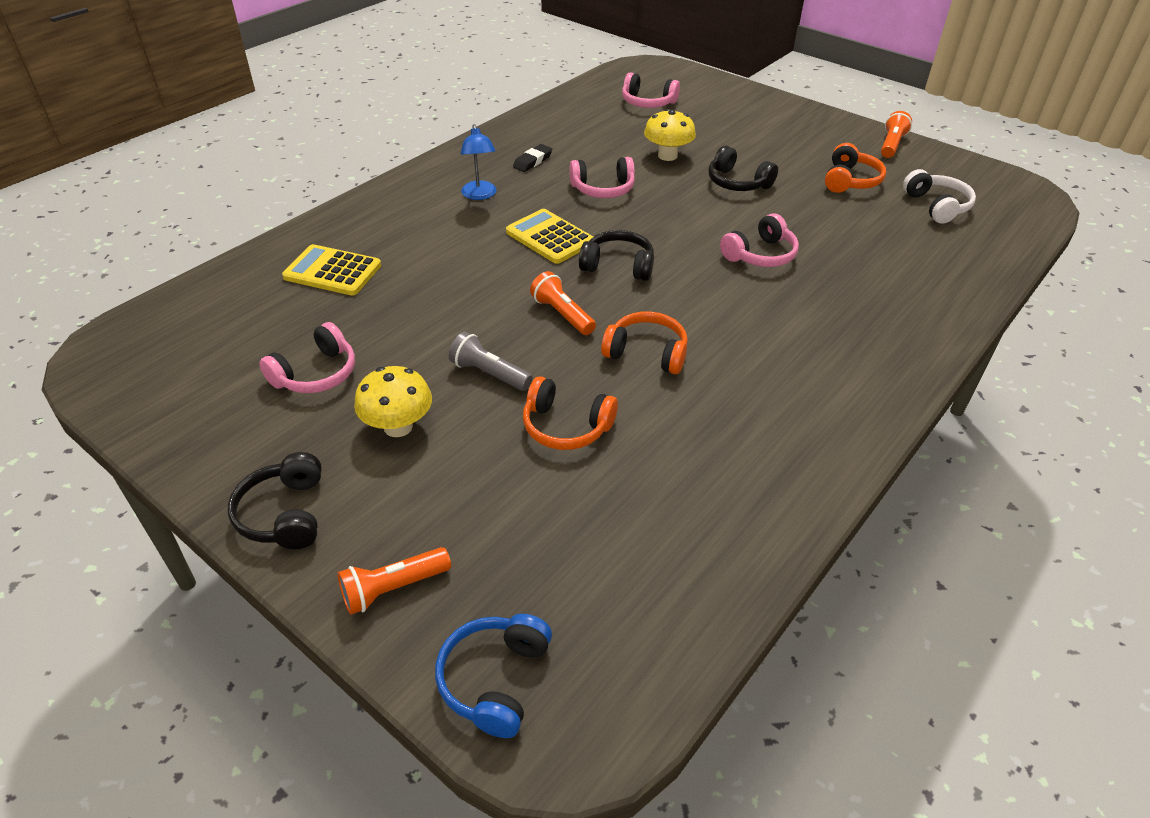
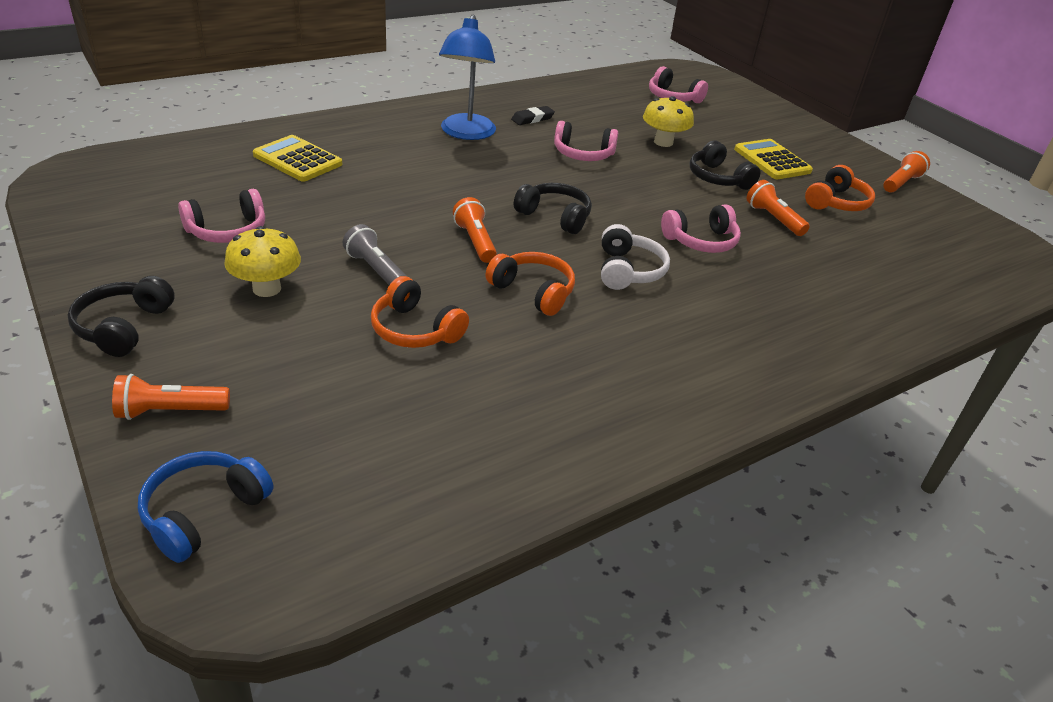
camera: 15 degrees right, 5 degrees down
blue lamp [461,124,496,200] -> blue lamp [439,15,496,140], size x1.64
yellow calculator [506,209,593,264] -> yellow calculator moved to [734,139,813,179]
white headphones [903,169,976,224] -> white headphones moved to [601,224,670,290]
none -> orange flashlight [746,180,810,236]

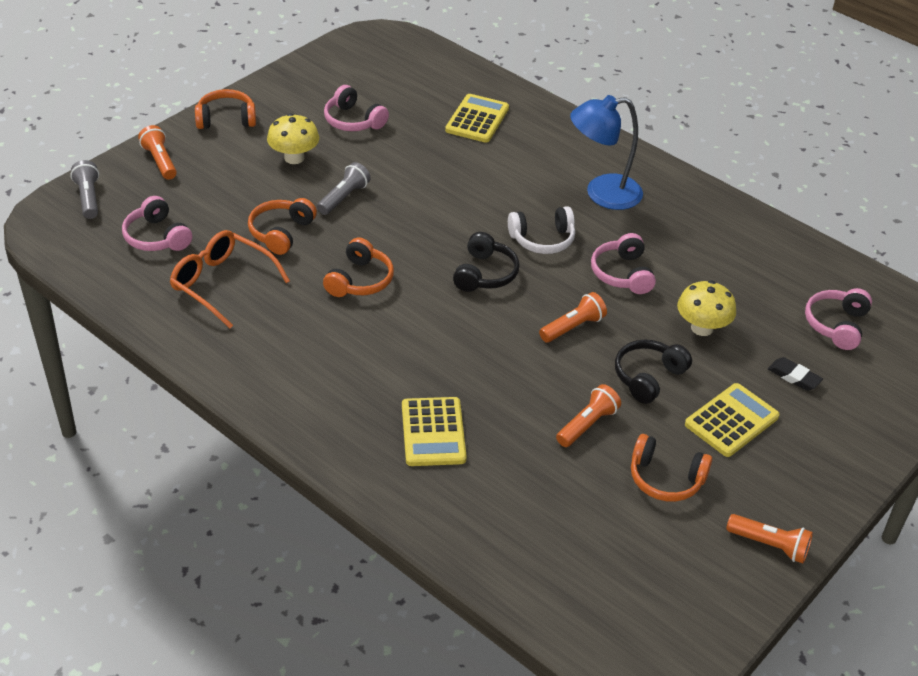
camera: 75 degrees right, 5 degrees up
black headphones [68,276,175,357] -> orange headphones [195,89,256,129]
blue headphones [138,451,274,563] -> grey flashlight [70,160,99,219]
orange flashlight [453,197,497,263] -> orange flashlight moved to [539,292,607,343]
black eraser [511,106,555,125] -> black eraser moved to [768,357,823,391]
white headphones [601,224,670,290] -> white headphones moved to [508,206,575,254]
pink headphones [661,204,741,253] -> pink headphones moved to [122,196,192,251]
none -> orange glasses [170,230,290,328]
none -> yellow calculator [402,397,467,466]

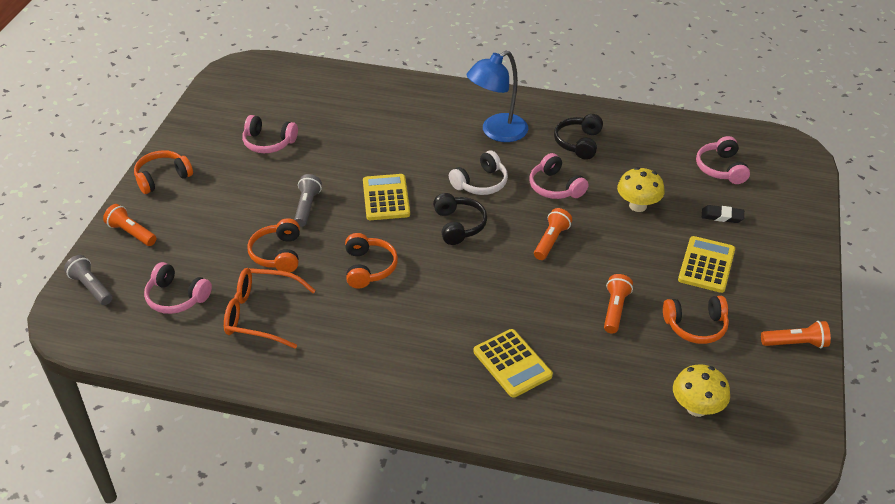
camera: 25 degrees left, 0 degrees up
yellow mushroom [267,113,319,164] -> yellow mushroom moved to [673,364,730,417]
yellow calculator [445,94,509,143] -> yellow calculator moved to [363,174,410,220]
black headphones [615,340,692,404] -> black headphones moved to [554,114,603,160]

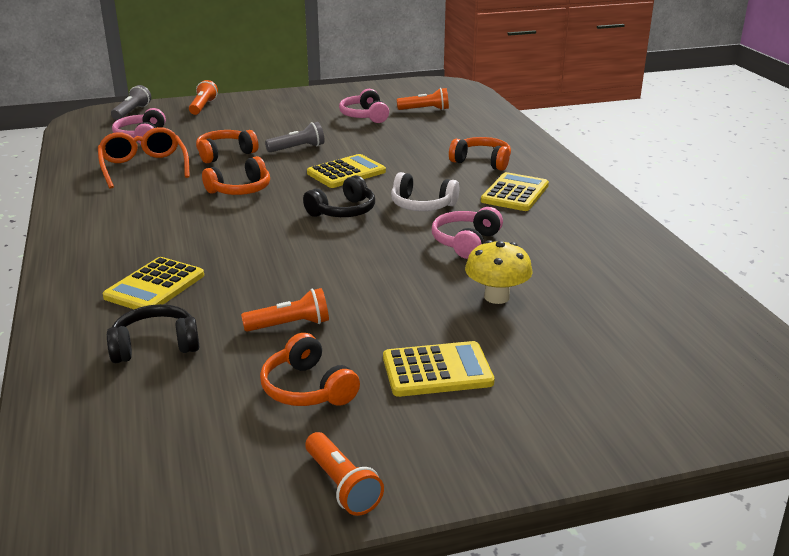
camera: 60 degrees right, 15 degrees down
orange headphones [134,150,193,194] -> orange headphones moved to [449,137,511,171]
blue lamp [467,51,528,142] -> yellow calculator [481,172,549,211]
orange flashlight [534,208,572,260] -> orange flashlight moved to [397,88,449,110]
black headphones [554,114,603,160] -> black headphones moved to [107,304,199,363]
yellow mushroom [673,364,730,417] -> none
pink headphones [696,136,750,184] -> none
black eraser [702,205,744,223] -> none

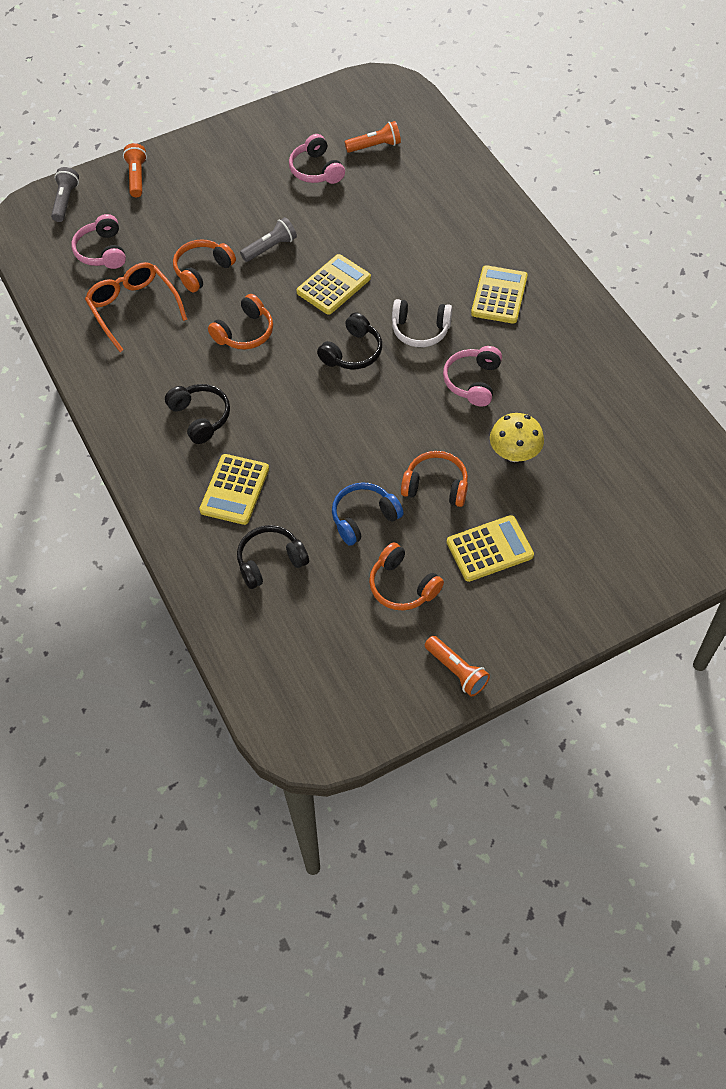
camera: 10 degrees left, 30 degrees up
orange flashlight [241,288,329,332] -> blue headphones [332,482,404,546]
orange headphones [449,137,511,171] -> orange headphones moved to [401,451,468,507]
none -> black headphones [165,384,230,444]

